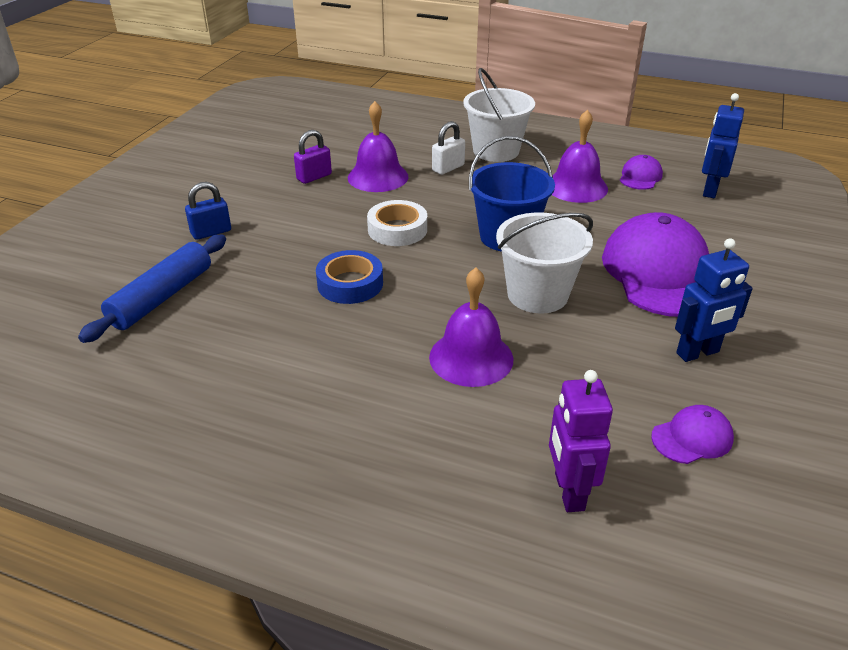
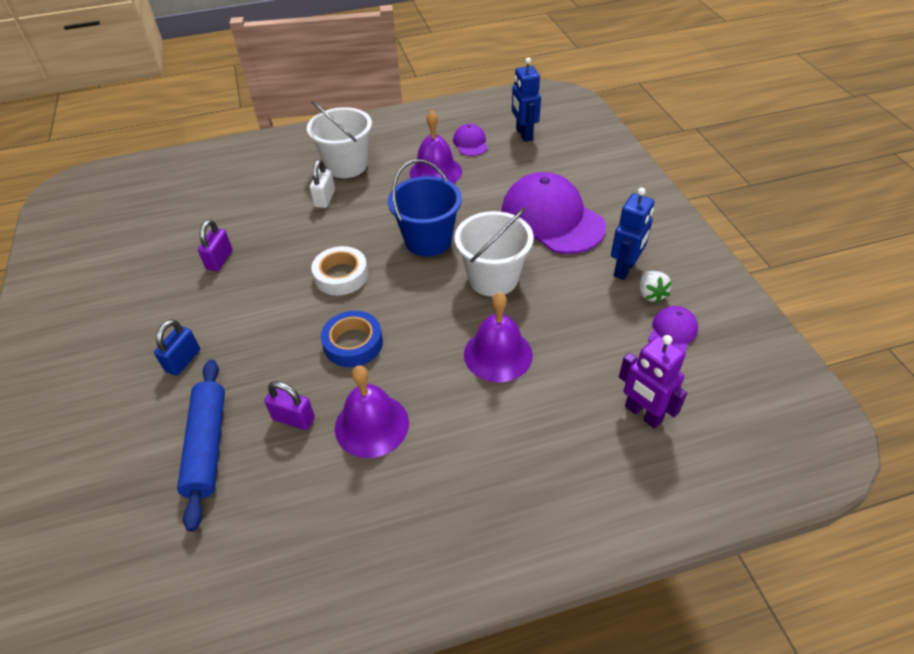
camera: 35 degrees left, 10 degrees up
purple bell [348,101,408,192] -> purple bell moved to [335,365,409,458]
none -> purple padlock [264,381,315,430]
none -> white strawberry [640,271,672,303]

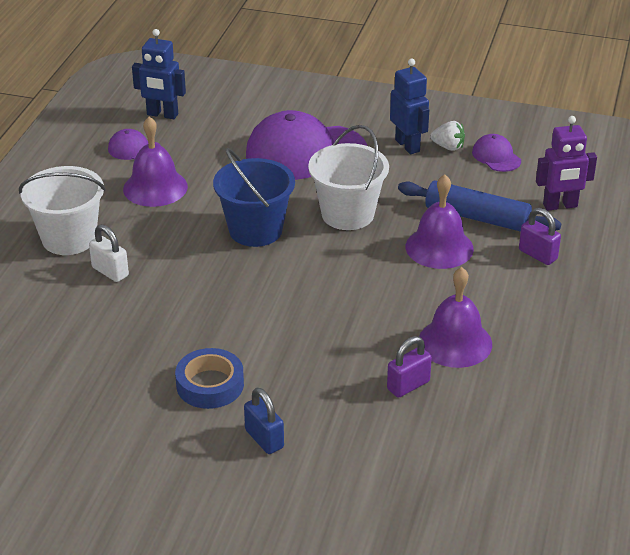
camera: 60 degrees left, 10 degrees down
blue rolling pin [177,359,225,532] -> blue rolling pin moved to [398,181,561,232]
purple padlock [198,219,232,271] -> purple padlock moved to [519,208,561,265]
white tape [311,246,368,295] -> none
blue tape [321,311,383,367] -> blue tape moved to [175,348,244,409]

